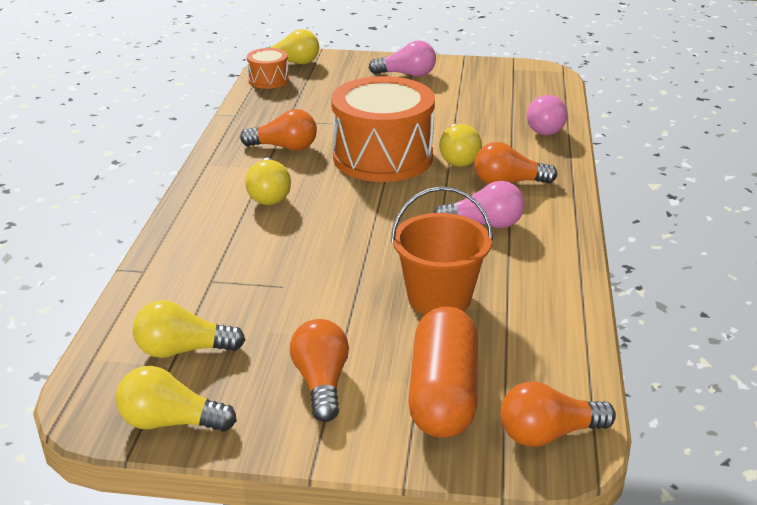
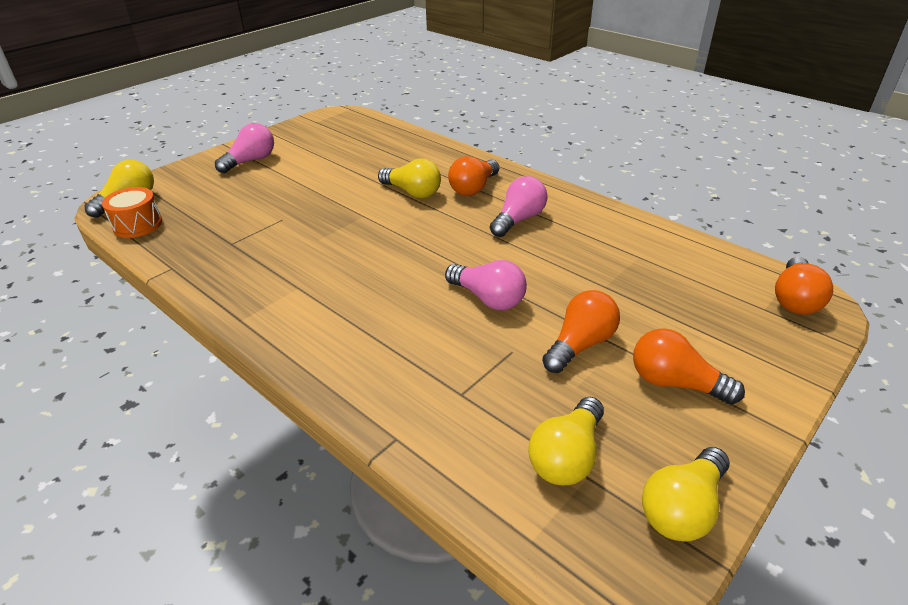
camera: 55 degrees left, 5 degrees up
orange light bulb [240,109,317,151] -> orange light bulb moved to [542,290,620,373]
yellow light bulb [245,158,291,205] -> none
orange drum [331,76,435,182] -> none
orange bucket [391,186,493,315] -> none
orange capsule [408,306,478,438] -> none
pink light bulb [527,95,567,135] -> pink light bulb moved to [445,260,527,310]

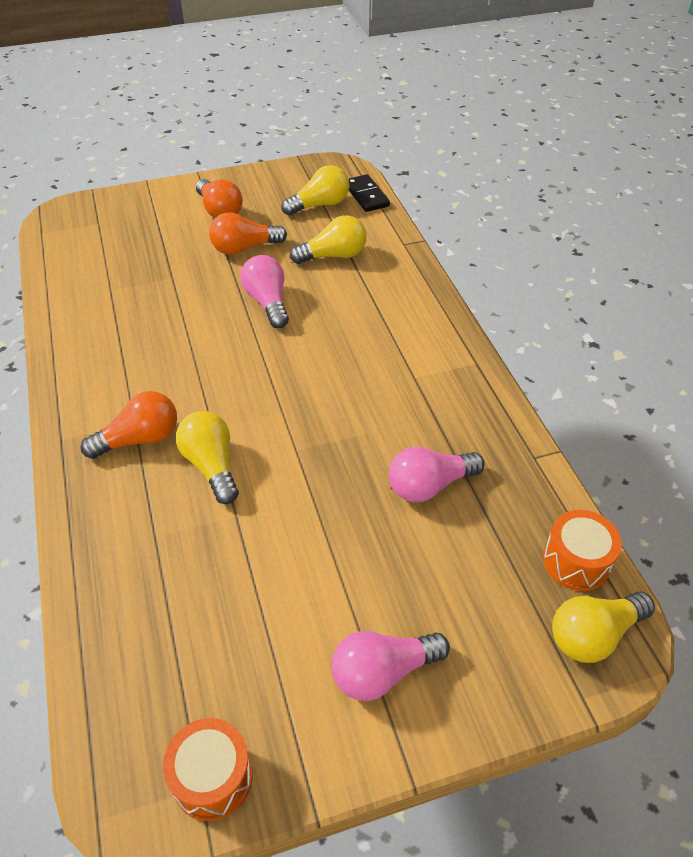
camera: 150 degrees left, 10 degrees up
pink light bulb [490,176,547,237] -> pink light bulb moved to [389,447,484,503]
yellow light bulb [642,447,730,542] -> yellow light bulb moved to [290,215,367,264]
orange light bulb [775,257,833,315] -> none
none -> orange drum [163,718,253,821]
none -> black domino [349,174,390,212]

